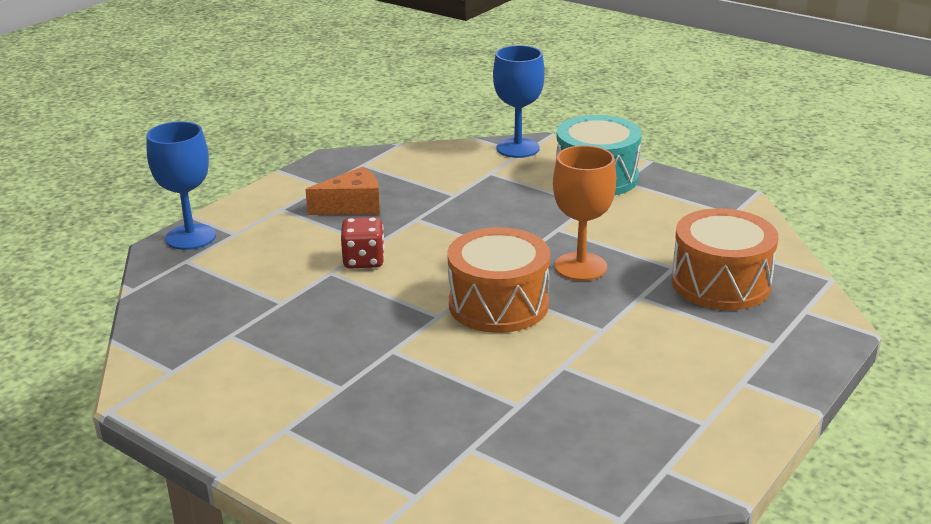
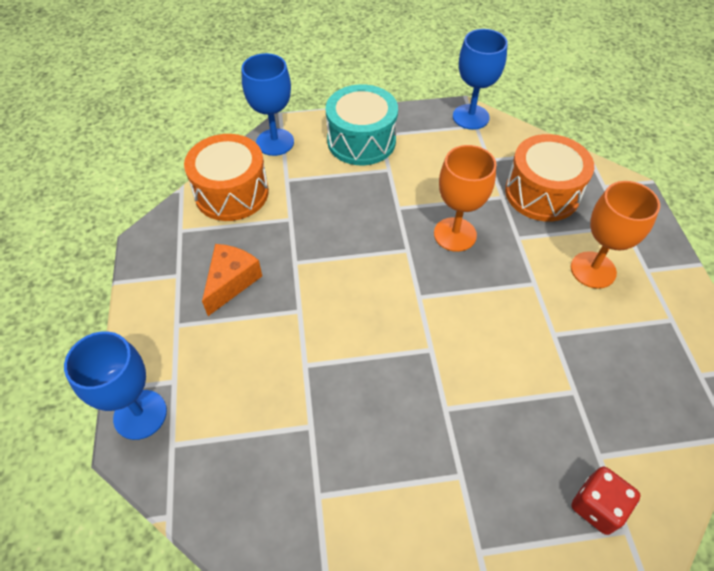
camera: 45 degrees left, 25 degrees up
red dice [341,217,385,268] -> red dice moved to [571,467,641,535]
orange drum [447,227,550,333] -> orange drum moved to [184,134,269,221]
none -> blue goblet [453,29,508,130]
none -> orange goblet [571,181,660,289]

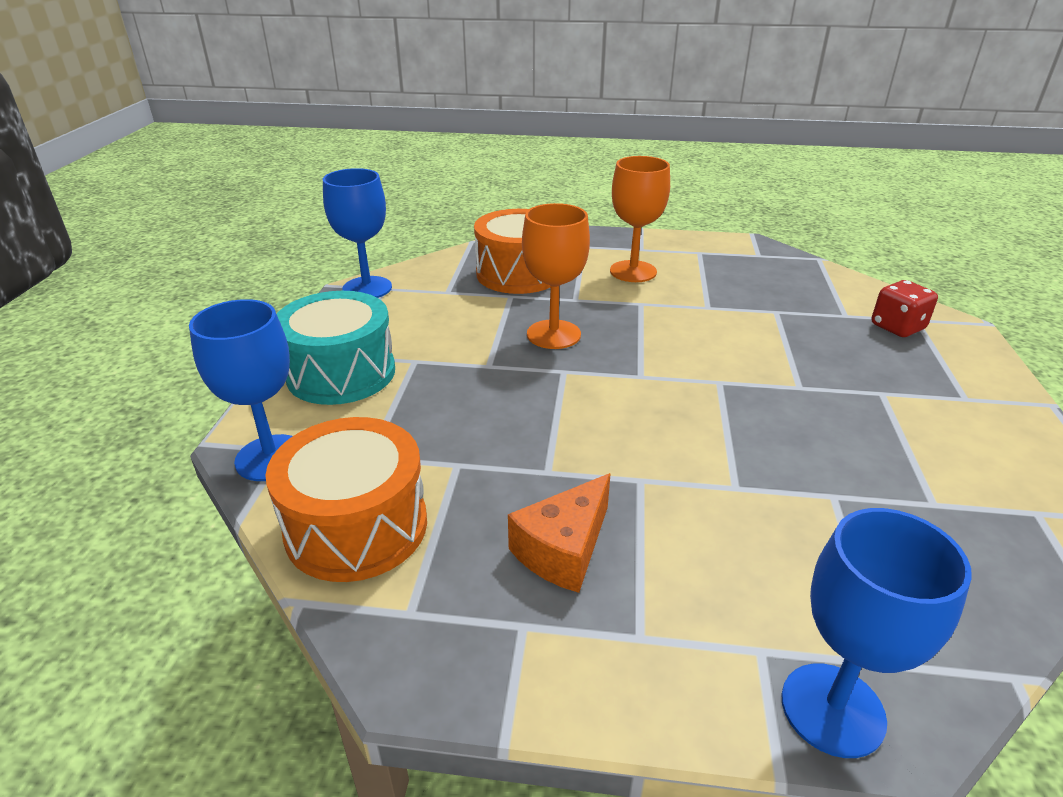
camera: 75 degrees left, 20 degrees down
orange cheese [202,244,262,316] -> orange cheese turned 90 degrees counterclockwise [508,473,611,593]

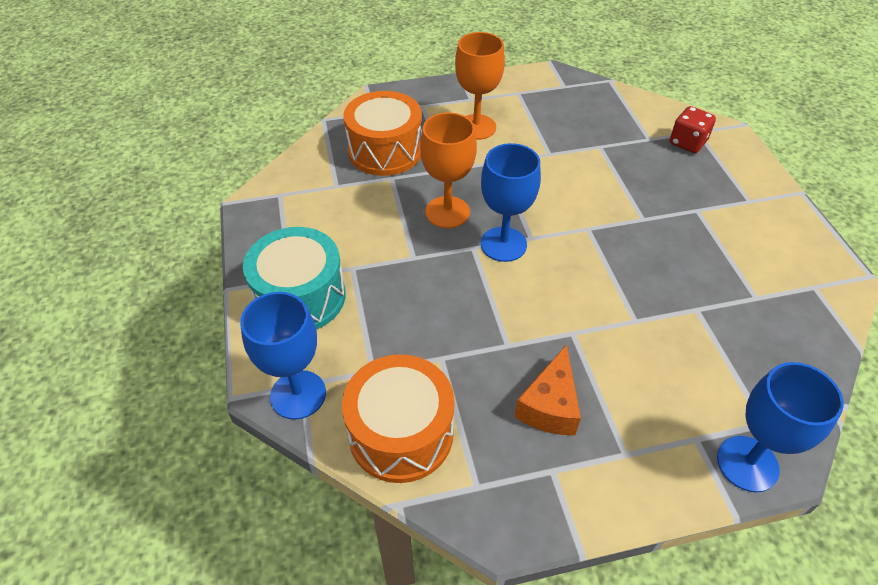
camera: 20 degrees left, 15 degrees up
blue goblet [323,168,392,298] -> blue goblet moved to [481,143,541,262]

